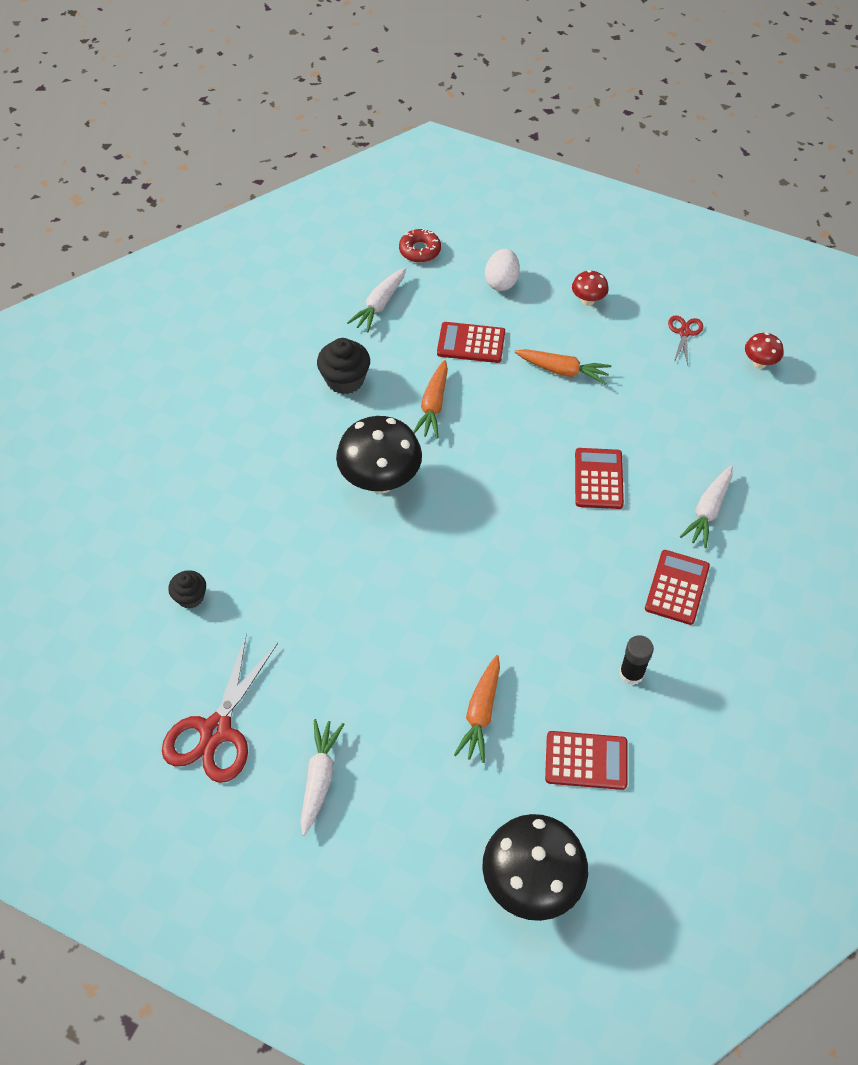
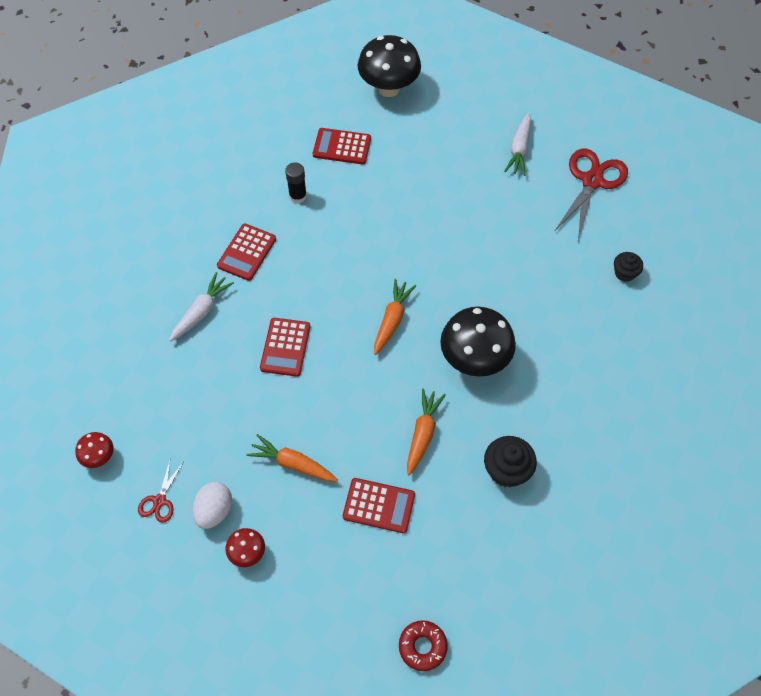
camera: 175 degrees left, 5 degrees up
white carrot [347,268,406,332] -> none
orange carrot [454,655,500,763] -> orange carrot moved to [374,279,416,355]
white egg [485,249,520,291] -> white egg moved to [192,482,232,529]

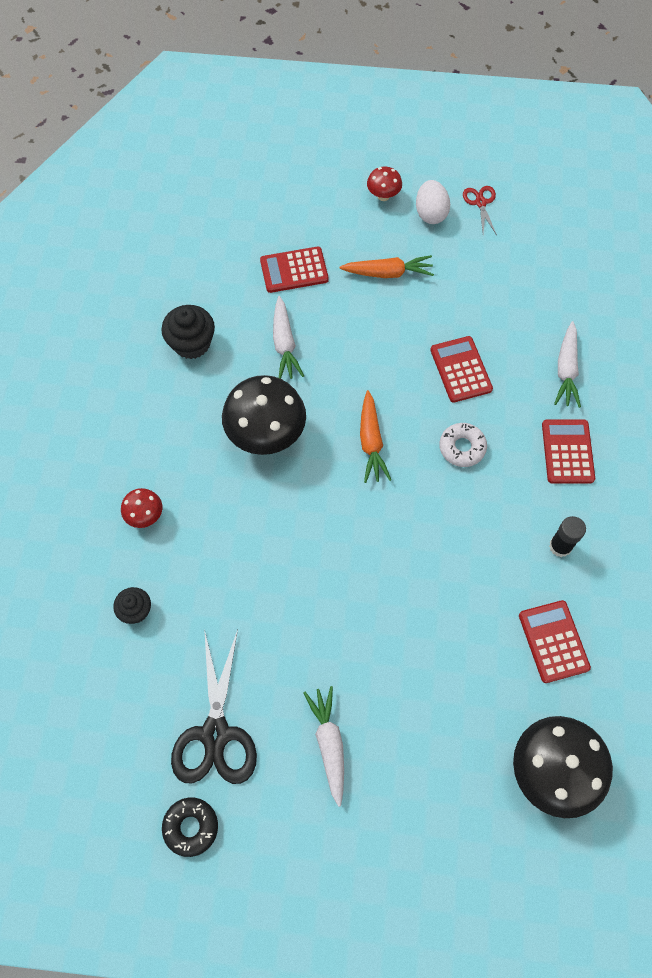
camera: 155 degrees right, 5 degrees up
red mushroom [75,432,114,468] -> red mushroom moved to [121,488,162,528]
red calculator [313,128,371,164] -> red calculator turned 90 degrees counterclockwise [519,600,591,683]
red donut [399,620,448,671] -> none
orange carrot [407,388,446,476] -> white carrot [273,296,304,379]
red scissors [554,149,628,241] -> black scissors [171,629,257,784]
none -> black donut [162,797,218,857]
none -> white donut [439,423,487,467]

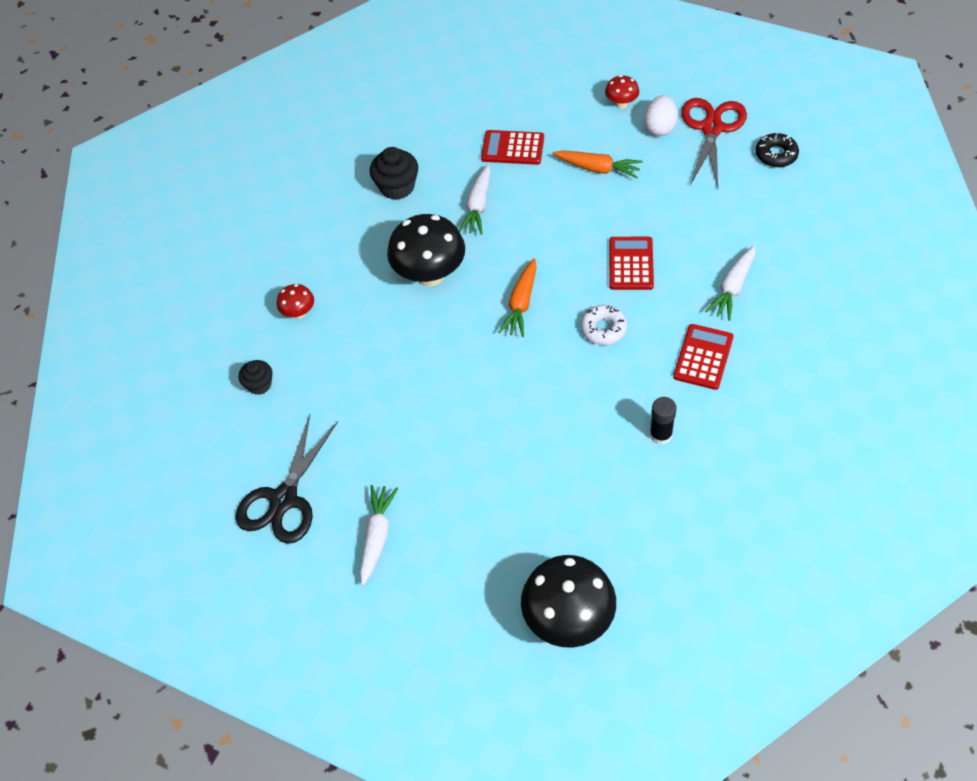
camera: 25 degrees right, 10 degrees down
black donut [162,797,218,857] -> black donut moved to [756,132,799,167]
red scissors [463,186,497,235] -> red scissors [681,98,747,188], size x1.99
red calculator [519,600,591,683] -> none

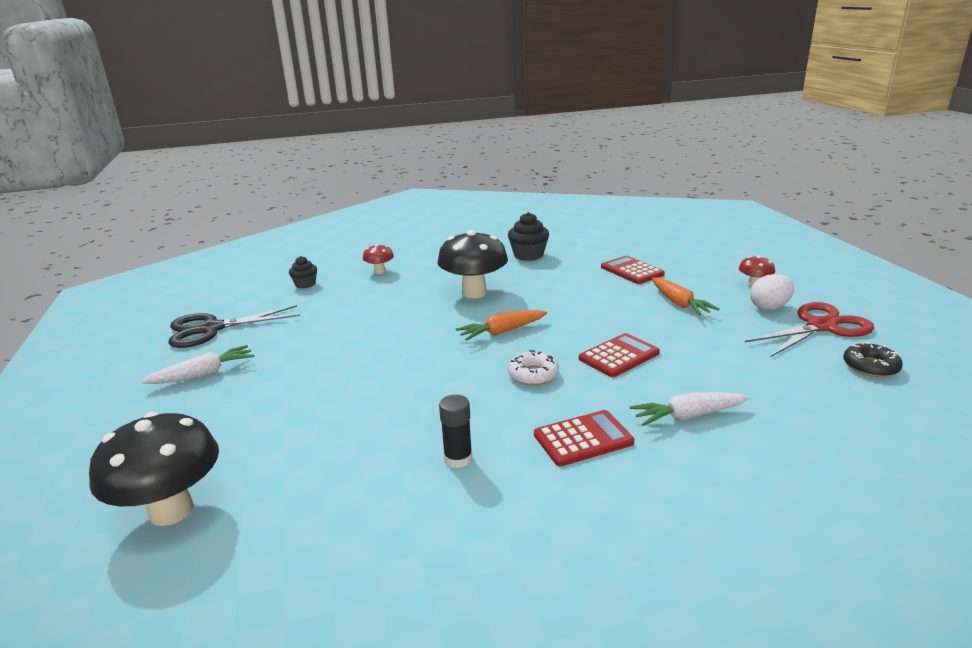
camera: 45 degrees right, 30 degrees down
white carrot [459,164,491,234] -> none

